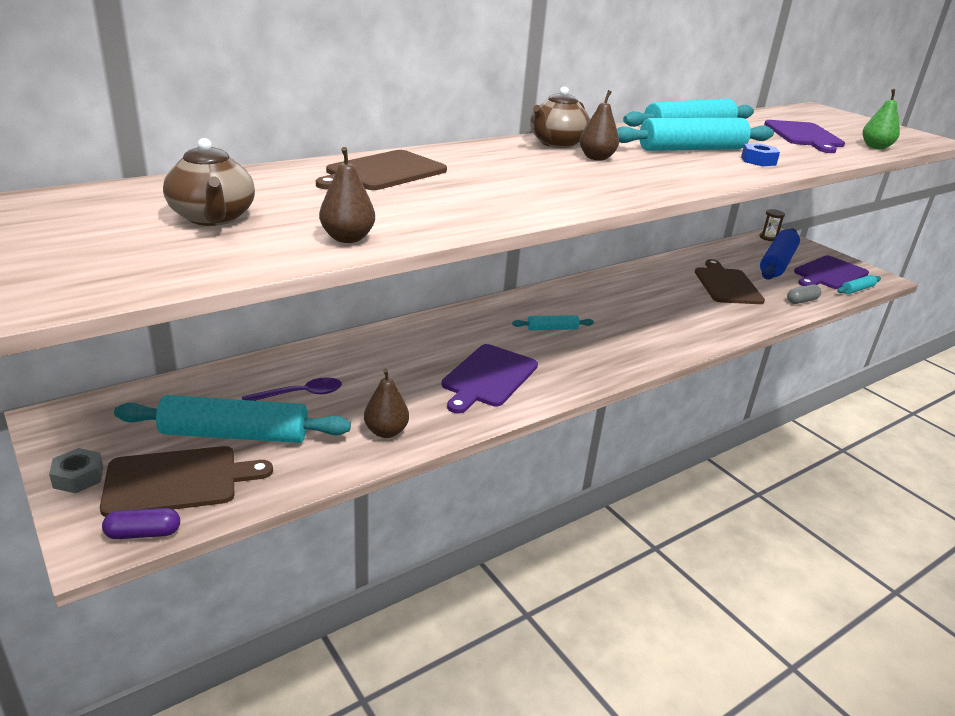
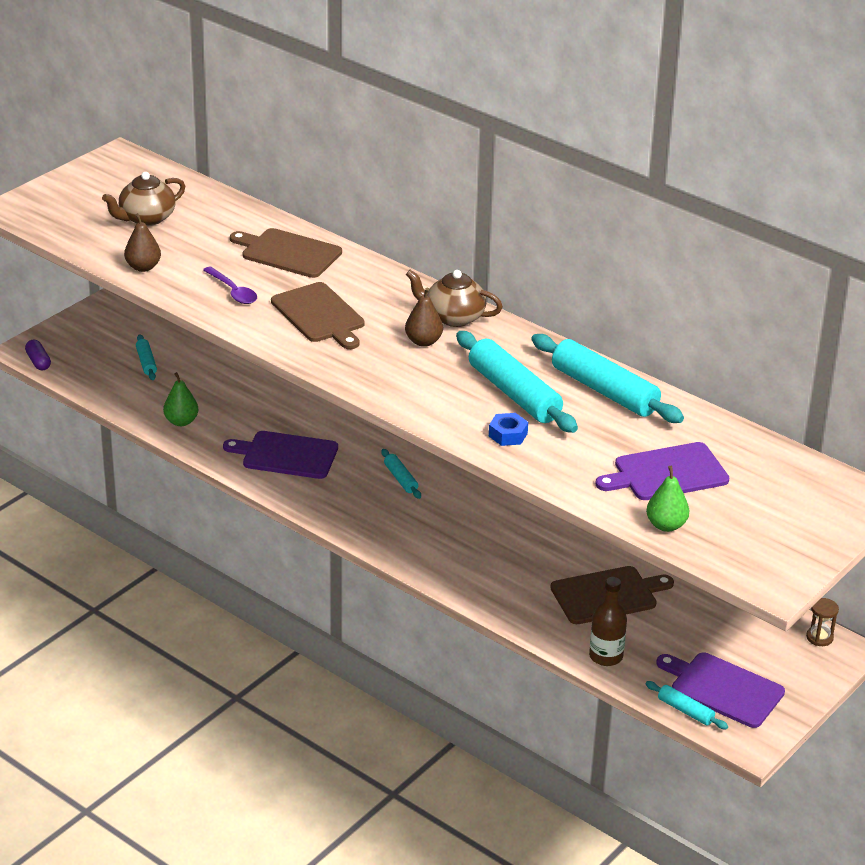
camera: 75 degrees right, 5 degrees up
grey nut [49,448,103,493] -> none
brown cutting board [100,446,273,517] -> brown cutting board moved to [271,282,365,349]
turquoise rolling pin [114,395,351,443] -> turquoise rolling pin [136,334,157,380], size x0.48
purple spoon [242,377,342,401] -> purple spoon moved to [203,266,257,304]
brown pear [364,369,409,438] -> green pear [163,372,198,426]
blue rolling pin [760,229,800,280] -> none
grey capsule [787,285,821,304] -> brown bottle [589,577,627,666]

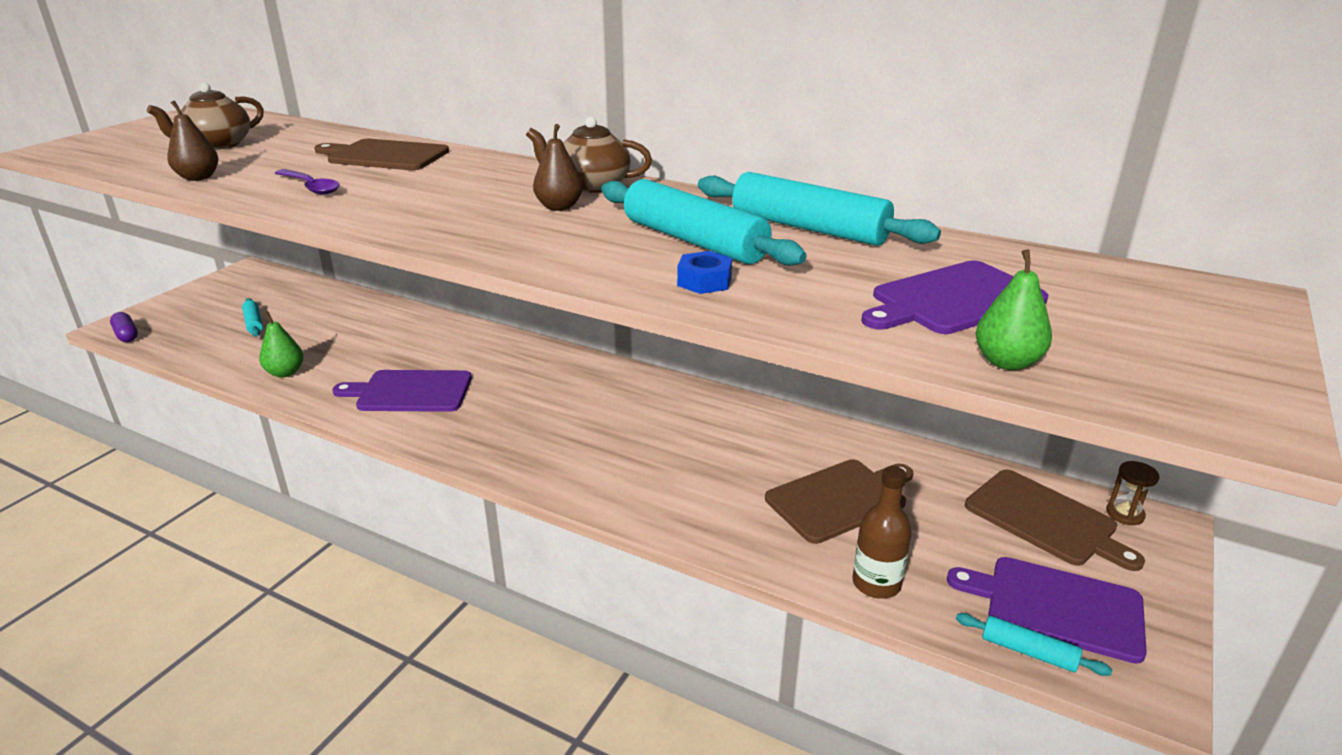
camera: 10 degrees left, 5 degrees down
brown cutting board [271,282,365,349] -> brown cutting board moved to [965,470,1145,571]
turquoise rolling pin [381,449,421,499] -> none

